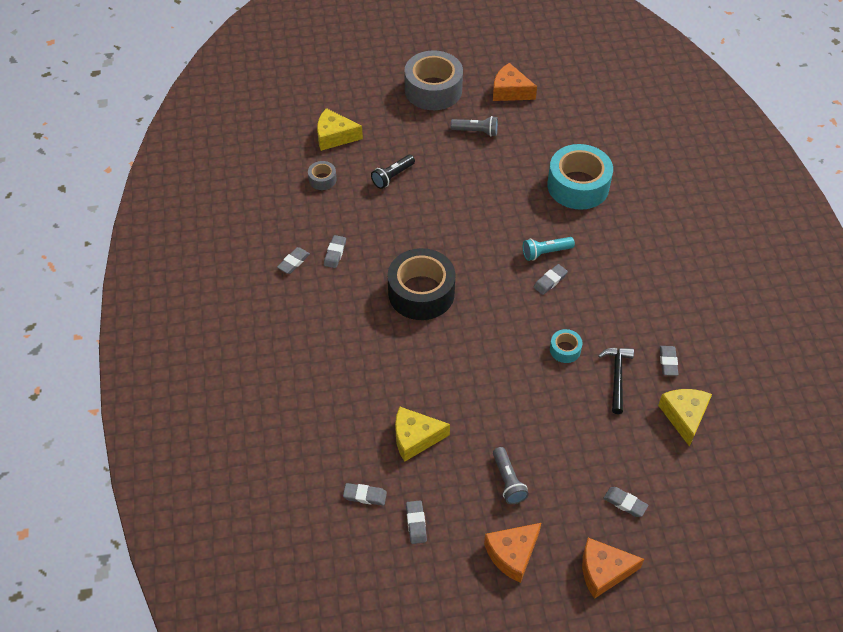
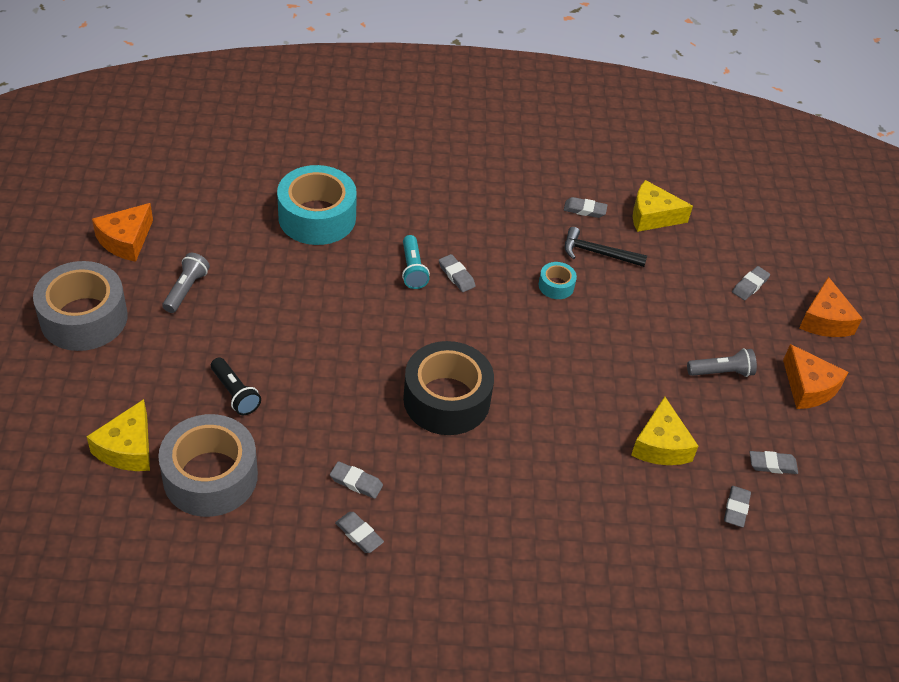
camera: 85 degrees left, 5 degrees down
grey tape [308,161,337,190] -> grey tape [158,414,258,517], size x2.22

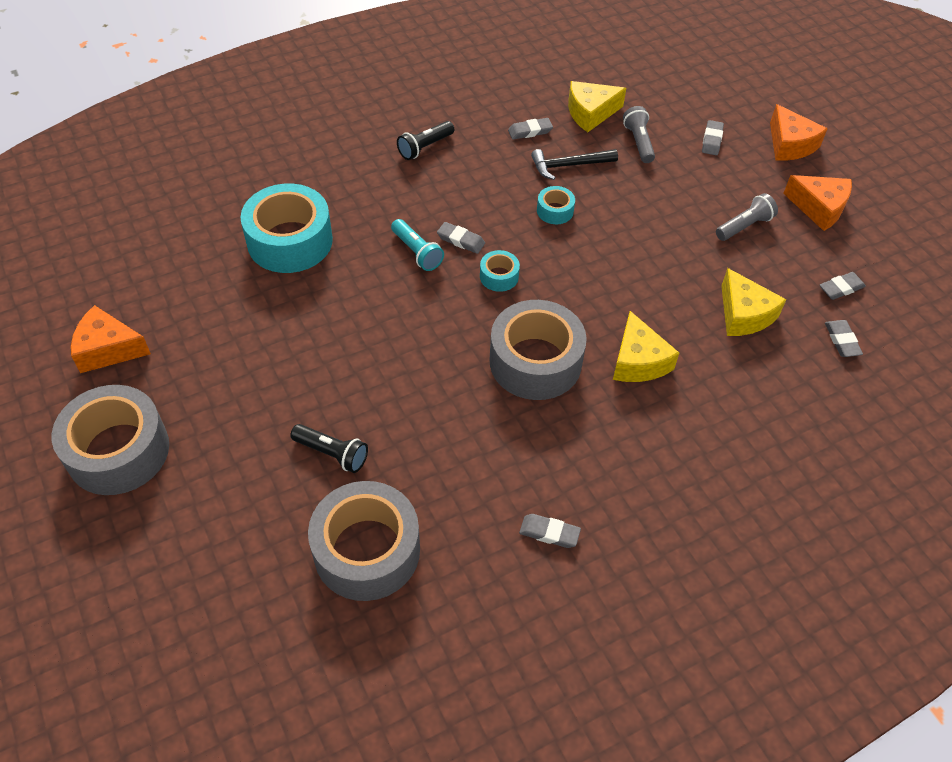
camera: 25 degrees left, 5 degrees up
yellow cheese [86,399,150,471] -> yellow cheese moved to [613,311,679,382]
orange cheese [92,203,153,262] -> orange cheese turned 90 degrees clockwise [71,305,151,373]
grey flashlight [162,253,210,313] -> grey flashlight moved to [623,106,655,163]
grey eraser [330,461,383,499] -> none
black tape [403,341,494,435] -> grey tape [490,300,587,400]
none -> black flashlight [397,121,454,160]
none -> turquoise tape [480,250,520,292]

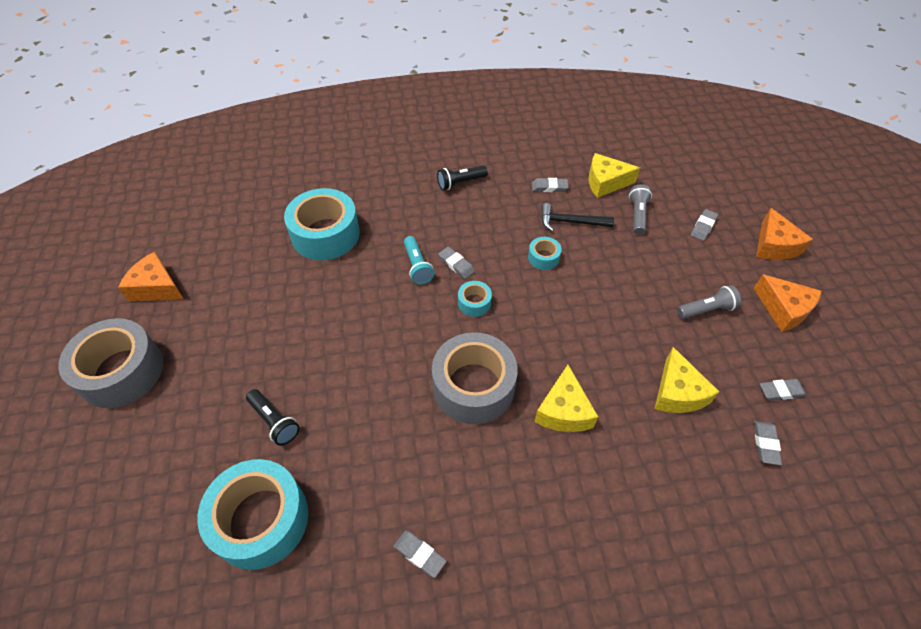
camera: 20 degrees right, 0 degrees up
grey tape [308,481,420,601] -> turquoise tape [197,459,308,570]

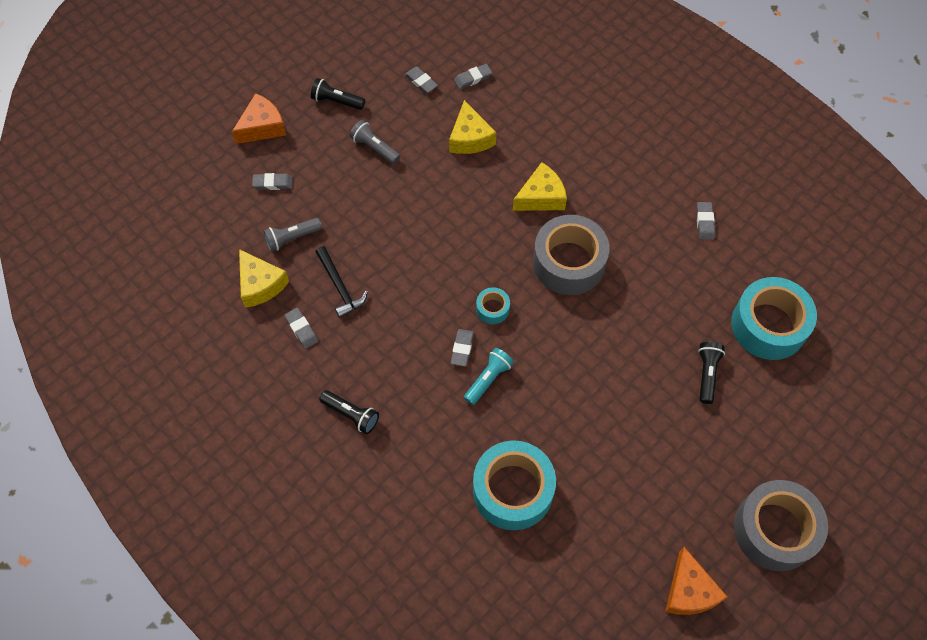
camera: 125 degrees left, 10 degrees up
turquoise tape [528,237,562,270] -> none
yellow cheese [655,347,719,413] -> yellow cheese turned 120 degrees clockwise [449,100,496,154]
orange cheese [754,274,822,332] -> black flashlight [311,78,365,110]

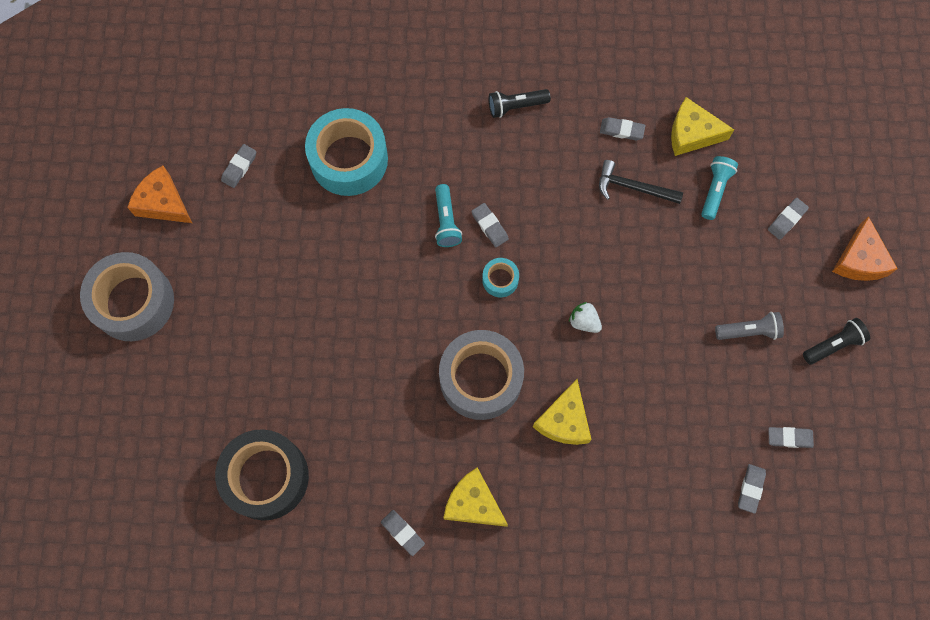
camera: 135 degrees right, 10 degrees up
grey flashlight [263,218,322,252] -> turquoise flashlight [701,156,738,220]
yellow cheese [449,100,496,154] -> yellow cheese moved to [443,467,508,527]
black flashlight [698,342,725,404] -> none
turquoise tape [731,277,817,360] -> black tape [215,429,309,520]
none -> grey eraser [221,144,256,188]
none -> white strawberry [569,302,602,333]

